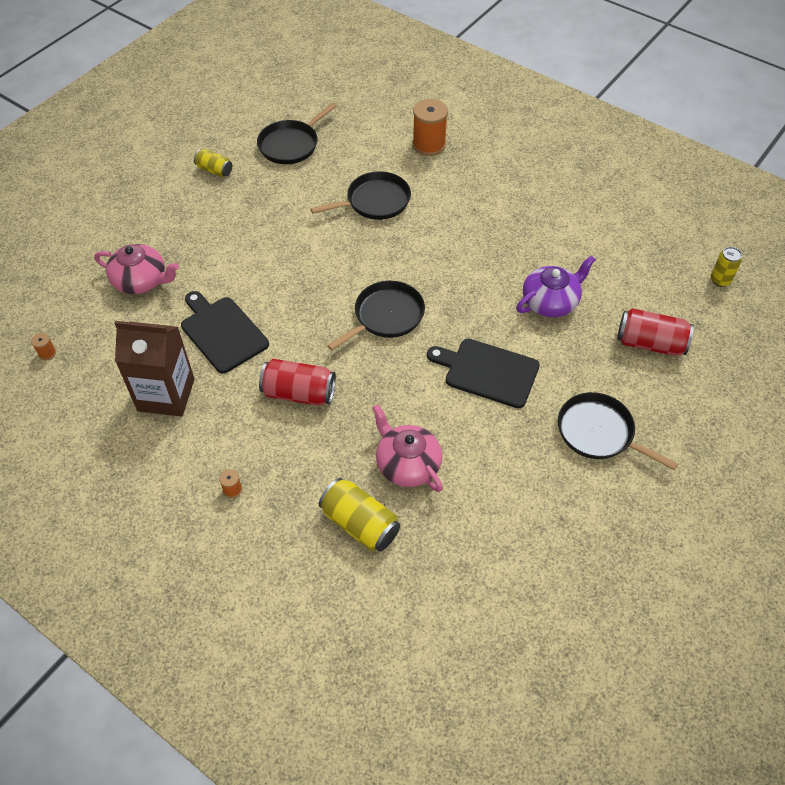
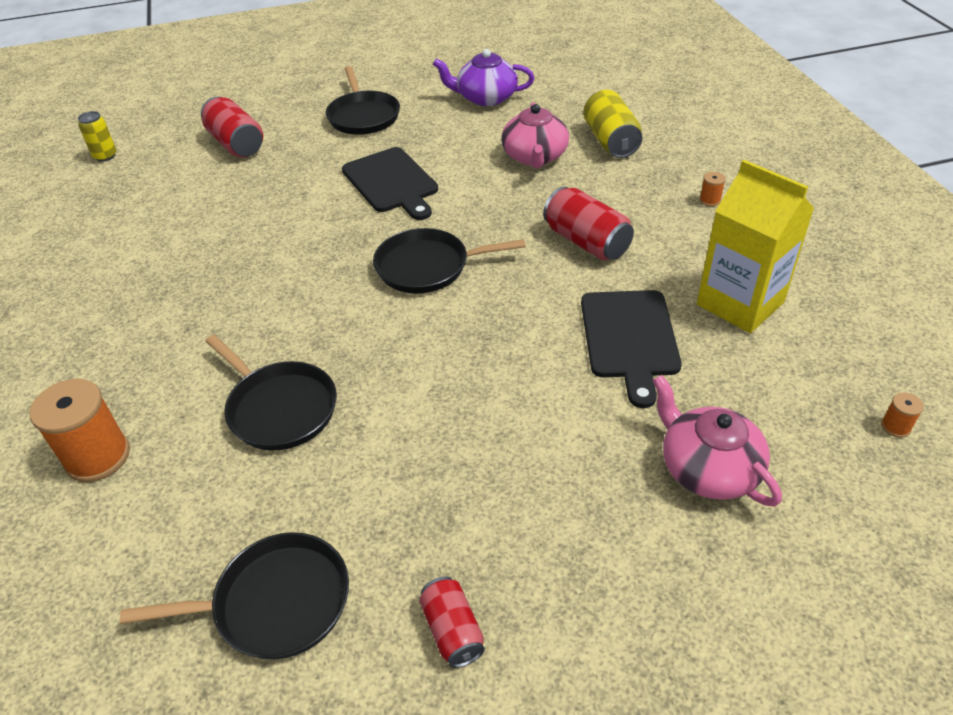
camera: 140 degrees left, 10 degrees down
brown carton [115,321,194,417] -> yellow carton [697,160,815,333]
yellow can [194,149,232,177] -> red can [419,576,485,668]
black pan [310,171,411,220] -> black pan turned 150 degrees counterclockwise [205,335,337,450]
purple teapot [516,255,596,317] -> purple teapot moved to [433,49,534,106]

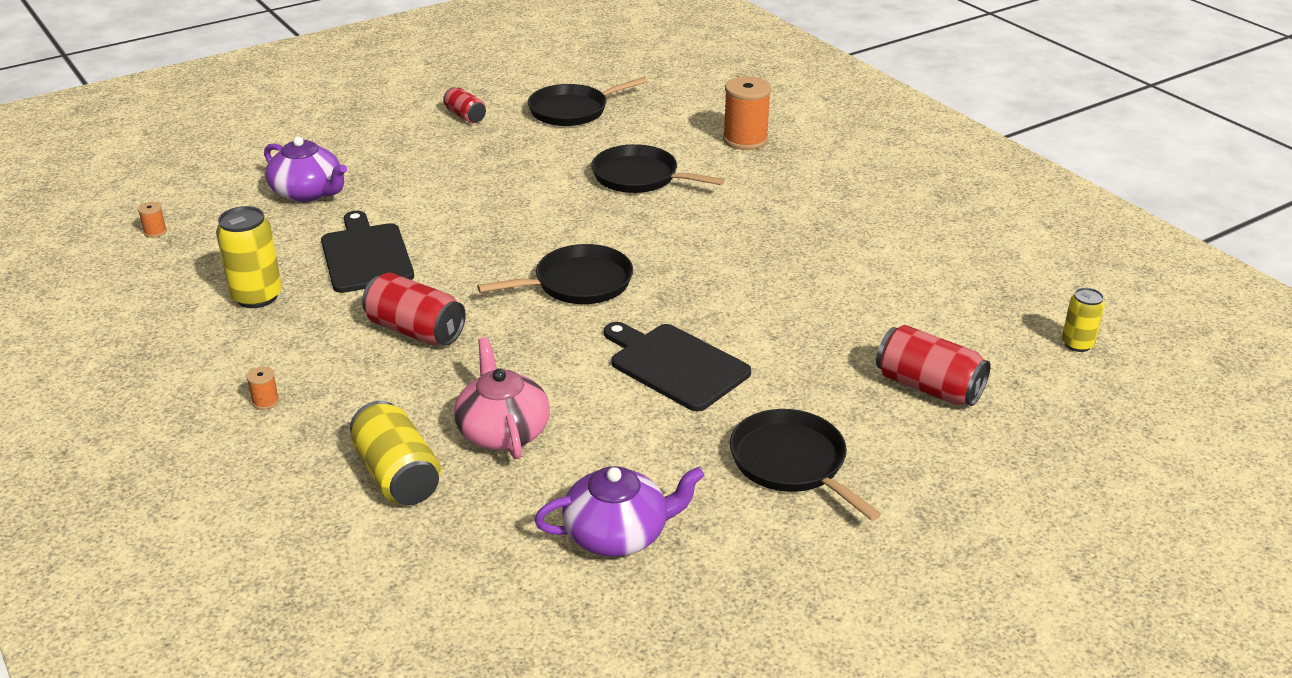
camera: 160 degrees right, 10 degrees down
pink teapot [652,375,782,507] -> purple teapot [264,136,347,202]
yellow carton [697,160,815,333] -> yellow can [216,206,282,308]

